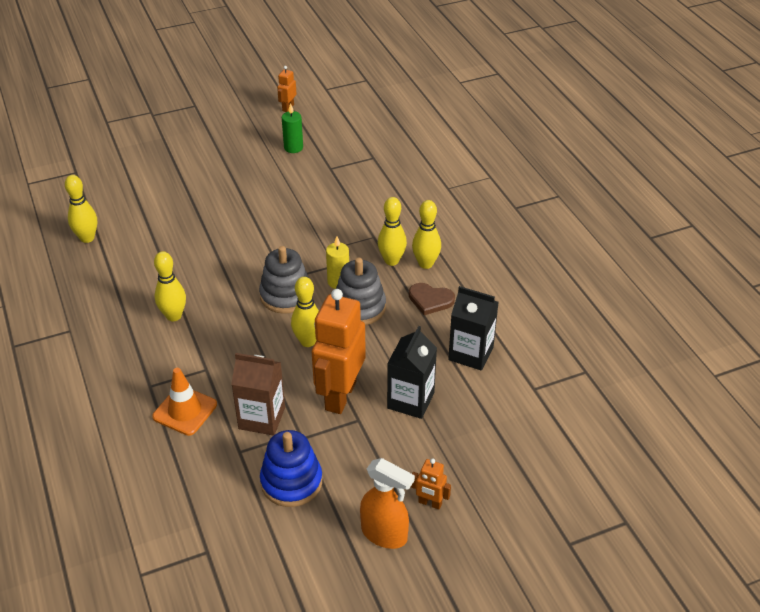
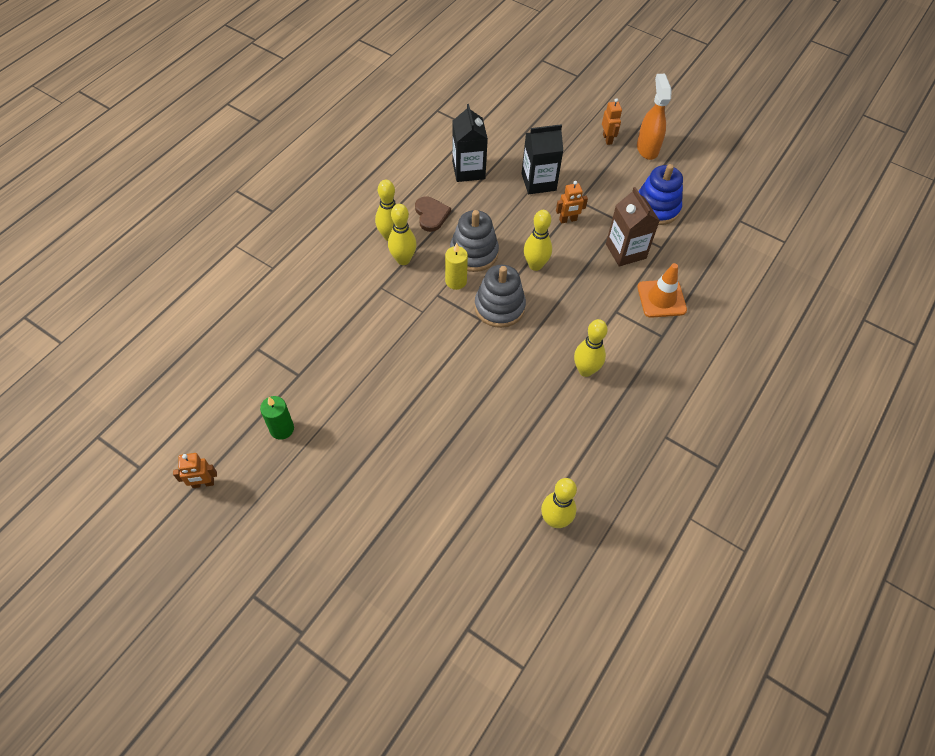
camera: 125 degrees left, 15 degrees up
orange robot [312,289,366,414] -> orange robot [556,181,588,224], size x0.45

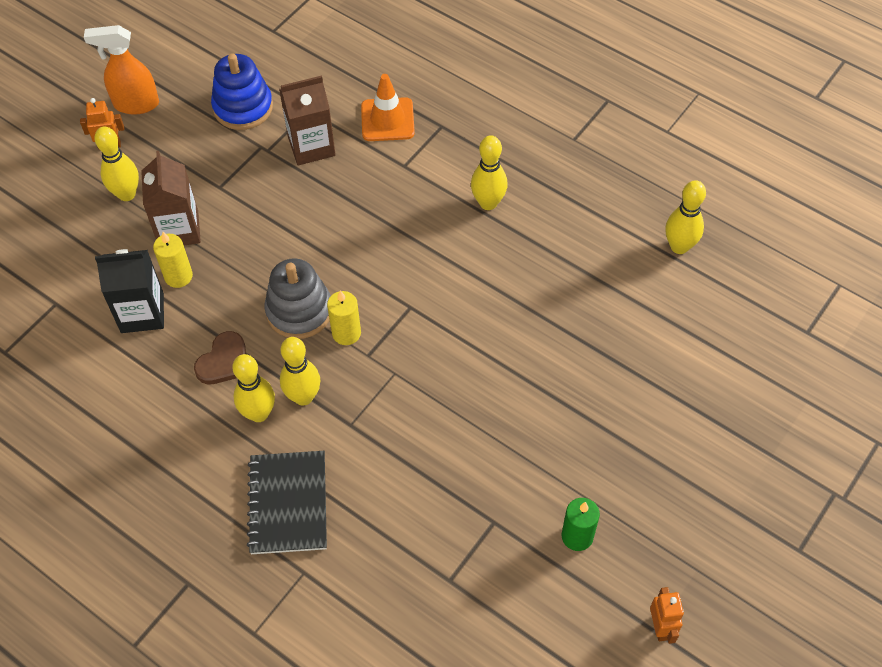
camera: 85 degrees left, 0 degrees up
brown heart [415,197,451,232] -> brown heart turned 135 degrees clockwise [194,331,246,384]
grey stacking toy [474,265,526,328] -> none
black carton [522,124,563,194] -> brown carton [141,151,201,245]
yellow bowling pin [524,210,552,271] -> yellow bowling pin moved to [95,126,139,201]
orange robot [556,181,588,224] -> none
none -> yellow candle [153,232,193,288]
none -> black notebook [247,451,327,554]

